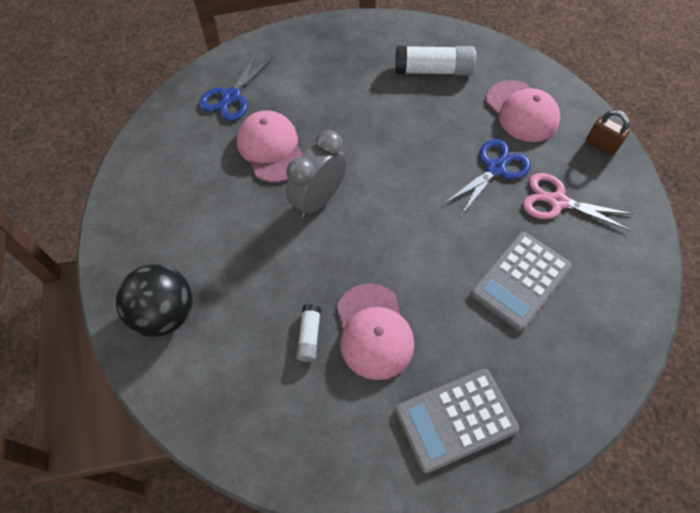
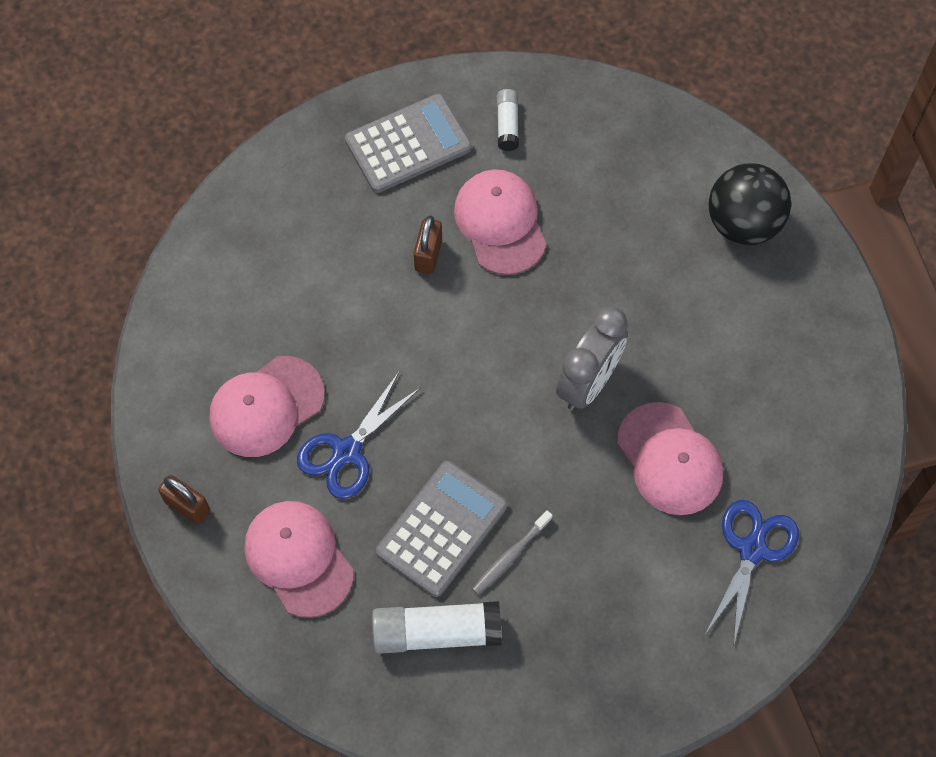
camera: 175 degrees right, 5 degrees up
white glue stick [296,304,321,362] -> white glue stick moved to [497,89,519,151]
grey calculator [471,232,572,331] -> grey calculator moved to [376,461,507,597]
pink scissors [523,173,633,231] -> pink cap [210,356,325,457]
none -> brown padlock [414,215,442,274]
none -> grey toothbrush [472,510,552,595]

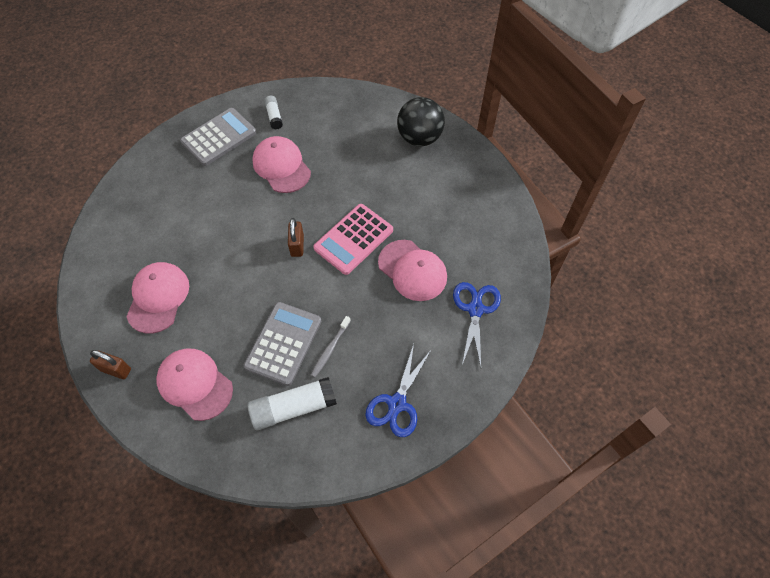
camera: 15 degrees left, 5 degrees down
pink cap [210,356,325,457] -> pink cap turned 150 degrees clockwise [126,262,189,334]
blue scissors [297,372,421,499] -> blue scissors moved to [365,344,432,437]
brown padlock [414,215,442,274] -> brown padlock moved to [288,218,304,257]
grey clock [556,306,628,411] -> pink calculator [313,204,393,275]

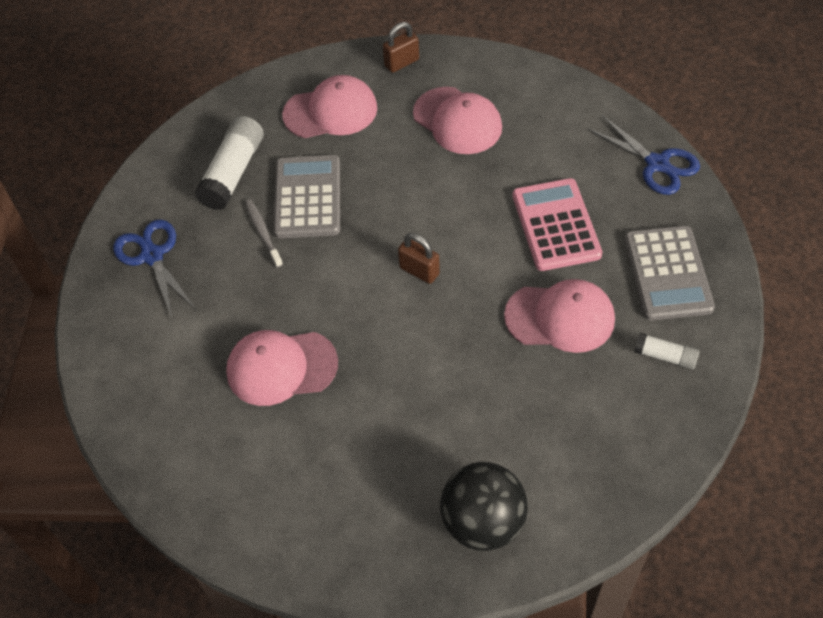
camera: 130 degrees right, 5 degrees down
grey calculator [244,302,321,386] -> grey calculator turned 150 degrees counterclockwise [274,155,340,239]
pink calculator [313,204,393,275] -> pink calculator moved to [512,178,602,271]
blue scissors [453,282,501,367] -> blue scissors moved to [587,115,700,195]

